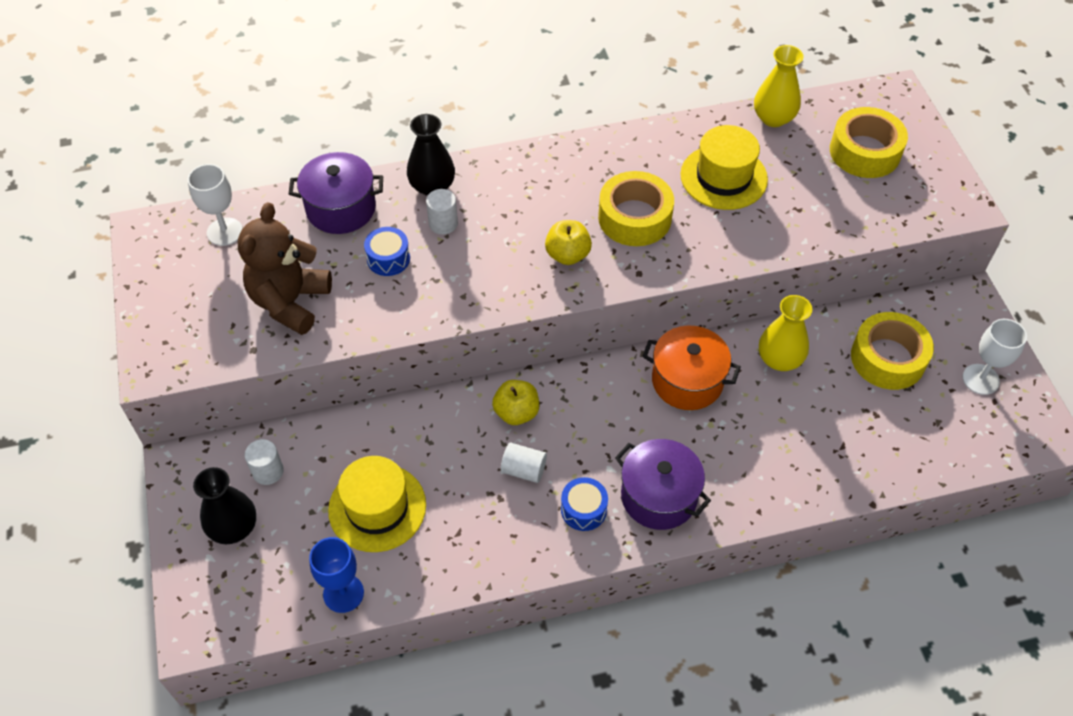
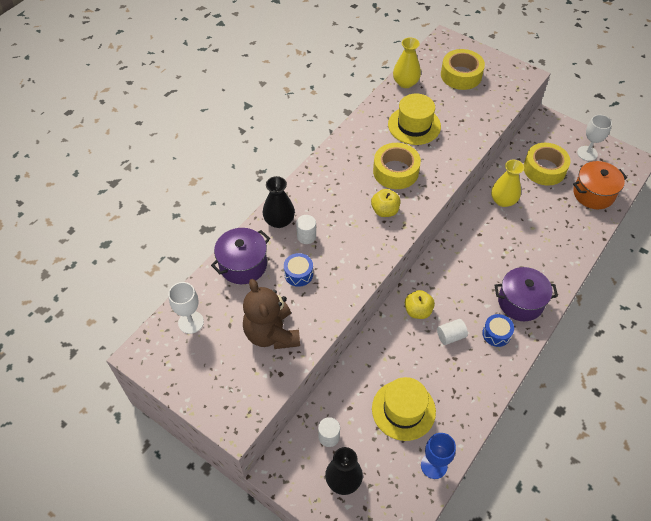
camera: 40 degrees left, 0 degrees up
orange pot [642,326,741,410] -> orange pot moved to [573,161,627,209]

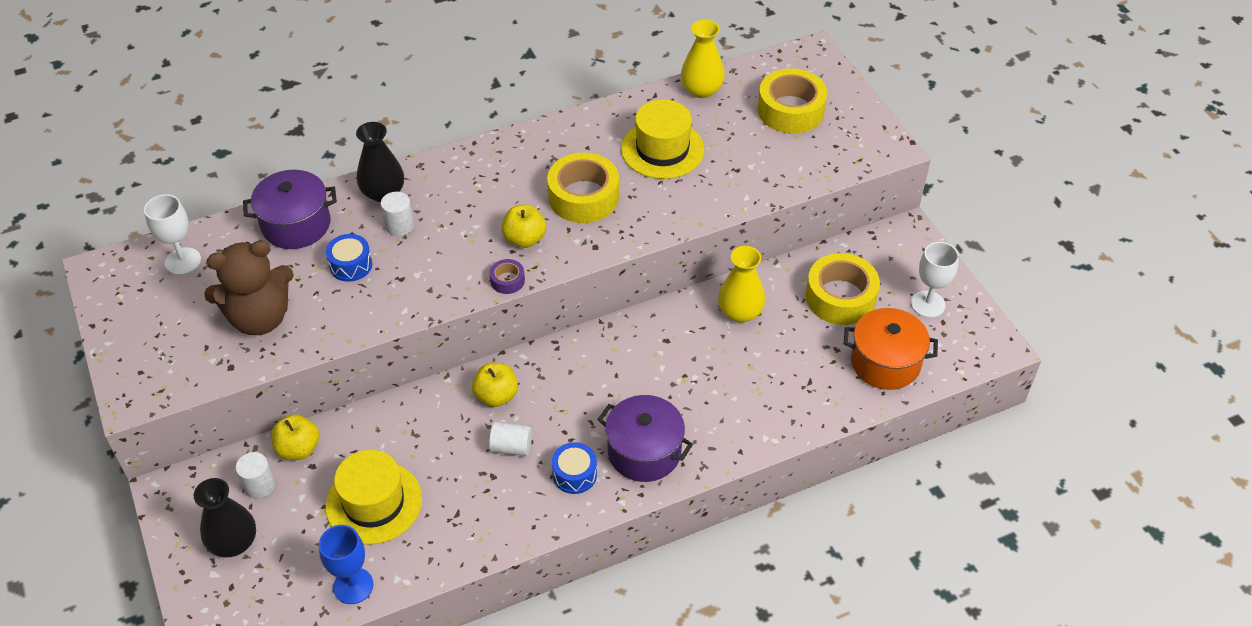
camera: 30 degrees right, 5 degrees down
brown teddy bear [243,279,300,349] -> brown teddy bear turned 120 degrees counterclockwise [204,240,294,335]
none -> yellow apple [271,414,319,460]
none -> purple tape [490,259,525,294]

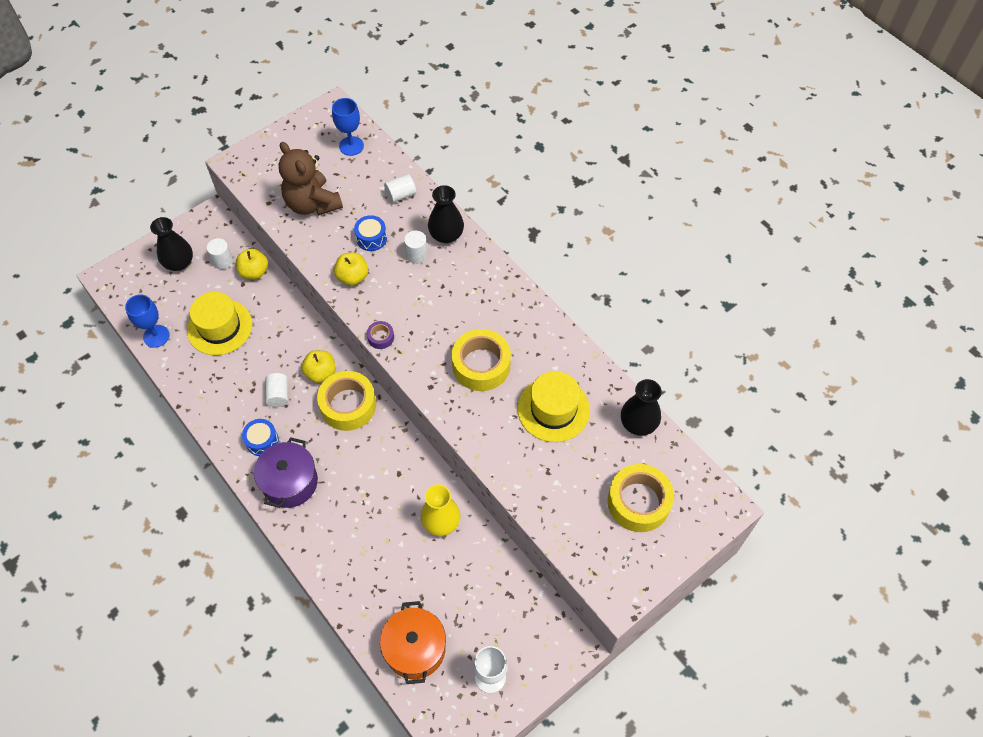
camera: 75 degrees right, 10 degrees up
white goblet [144,194,201,275] -> blue goblet [332,98,364,156]
purple pot [243,170,337,249] -> white cylinder [384,174,416,203]
yellow apple [502,205,546,248] -> yellow apple moved to [334,253,368,286]
yellow vase [681,20,725,98] -> black vase [621,379,662,436]
yellow tape [806,253,880,325] -> yellow tape moved to [317,371,376,431]

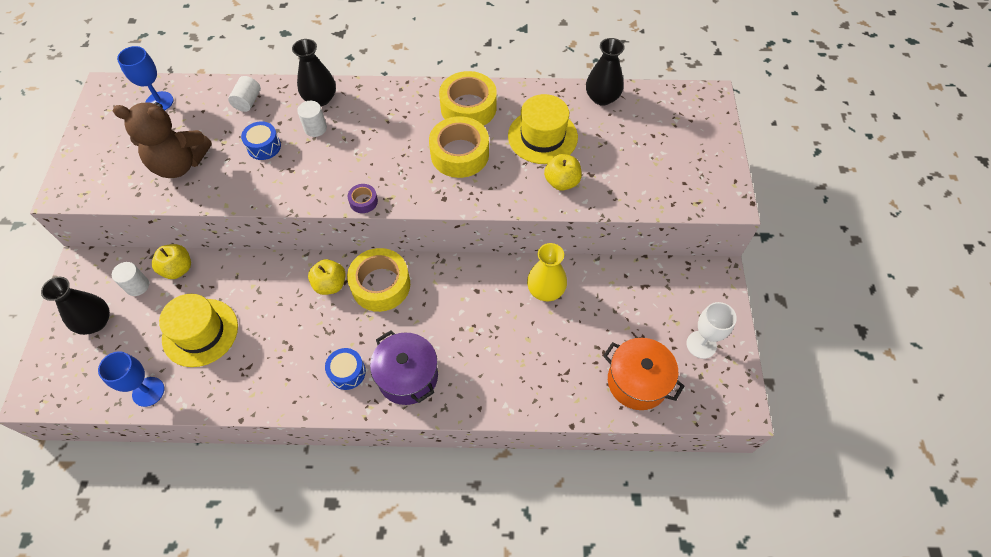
camera: 50 degrees left, 0 degrees up
white cylinder [265,373,288,407] -> none
yellow apple [334,253,368,286] -> yellow apple moved to [544,154,582,191]
yellow tape [608,464,674,532] -> yellow tape moved to [439,71,497,126]

